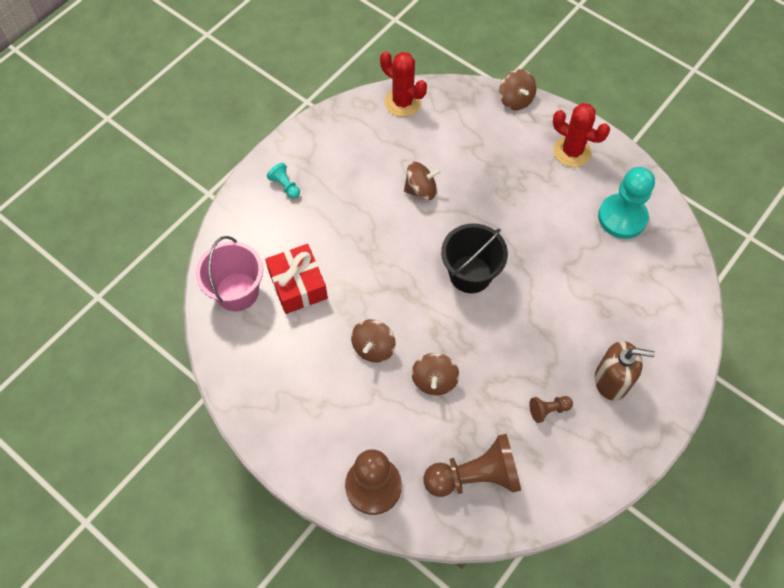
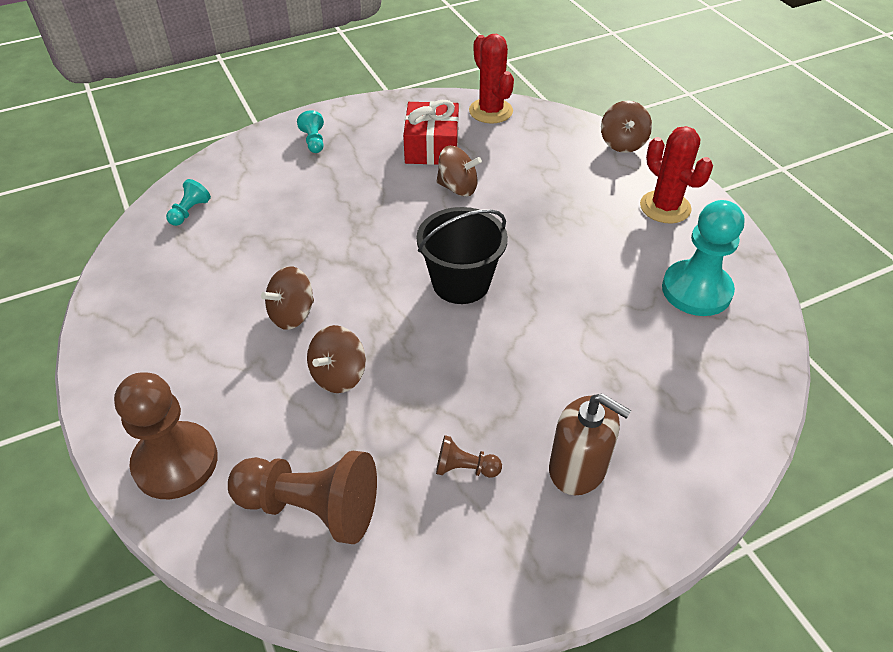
camera: 25 degrees right, 15 degrees down
pink bucket [195,236,263,311] -> turquoise pawn [166,179,211,226]
red gift [265,244,328,314] -> red gift moved to [403,100,459,165]

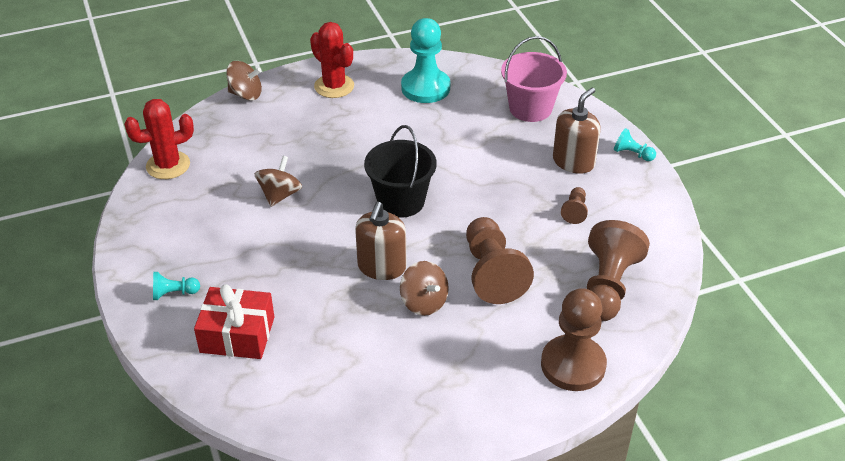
camera: 85 degrees left, 5 degrees down
turquoise pawn [166,179,211,226] -> turquoise pawn moved to [614,128,656,161]
brown spinning top [307,325,366,393] -> brown pawn [466,217,534,304]
red gift [403,100,459,165] -> red gift moved to [194,284,274,359]
red cactus [640,126,713,224] -> red cactus turned 75 degrees clockwise [310,22,354,98]
none -> brown soap dispenser [355,202,407,280]
none -> pink bucket [501,36,567,122]

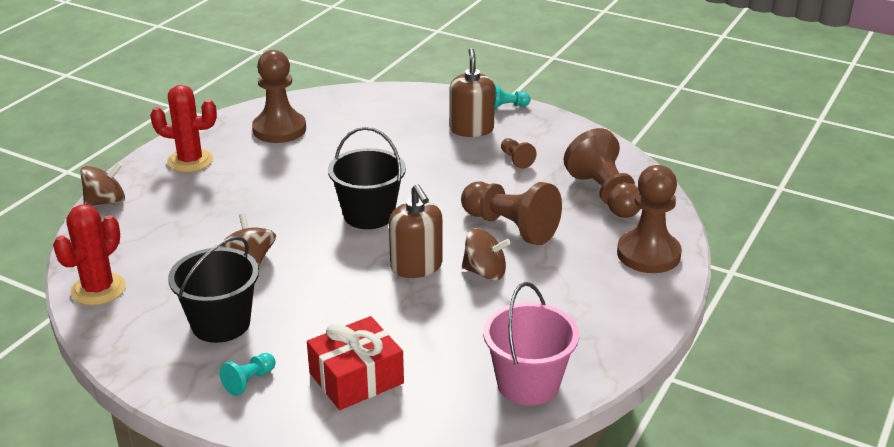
camera: 40 degrees left, 10 degrees down
turquoise pawn [401,18,450,103] -> brown pawn [252,50,306,143]
pink bucket [501,36,567,122] -> pink bucket moved to [483,282,579,406]
none -> black bucket [168,236,259,343]

